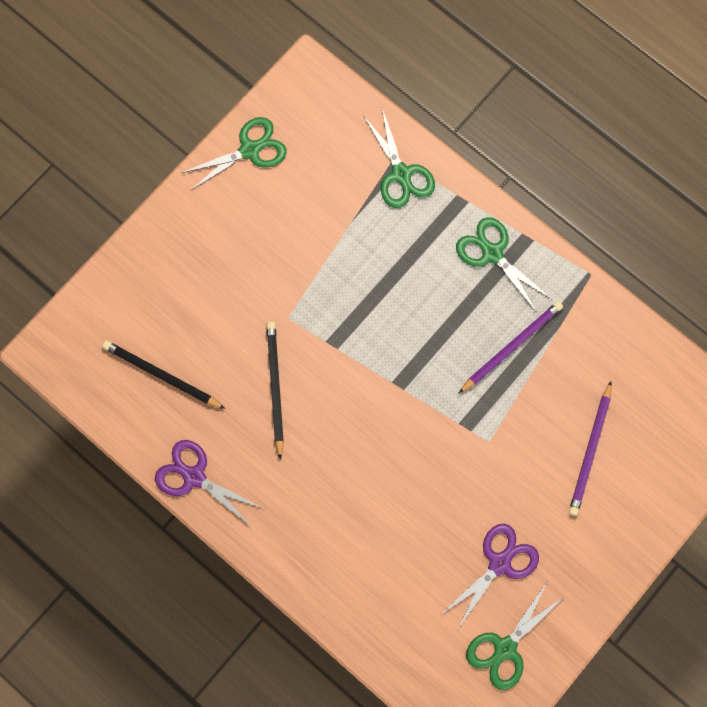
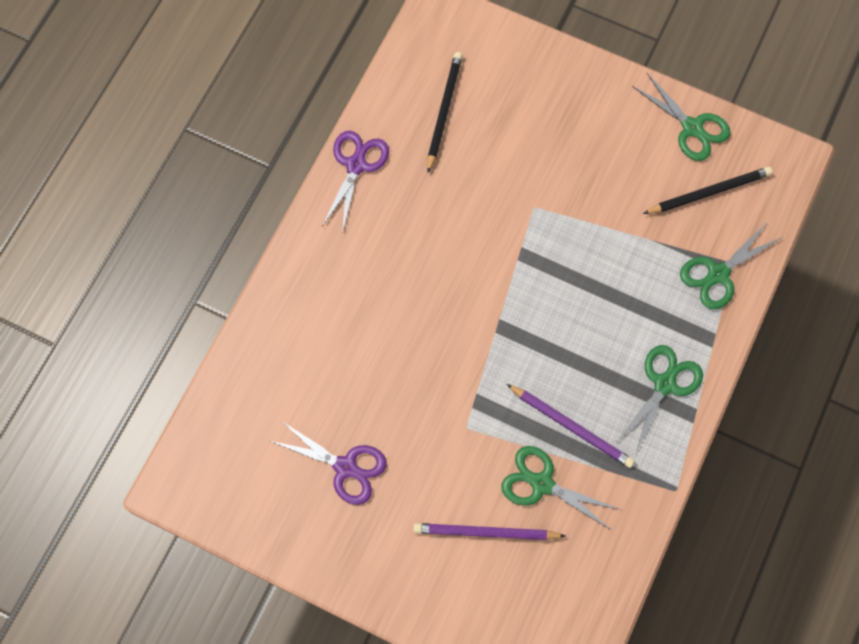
camera: 75 degrees right, 5 degrees down
black pencil [266,322,284,460] -> black pencil moved to [643,167,773,214]
green scissors [466,582,565,690] -> green scissors moved to [502,446,621,530]

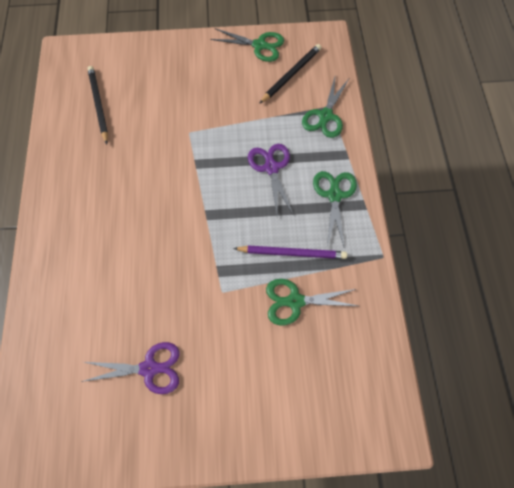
camera: 30 degrees left, 5 degrees down
purple scissors [322,131,389,230] -> purple scissors moved to [248,144,293,215]
purple pencil [413,523,566,540] -> none

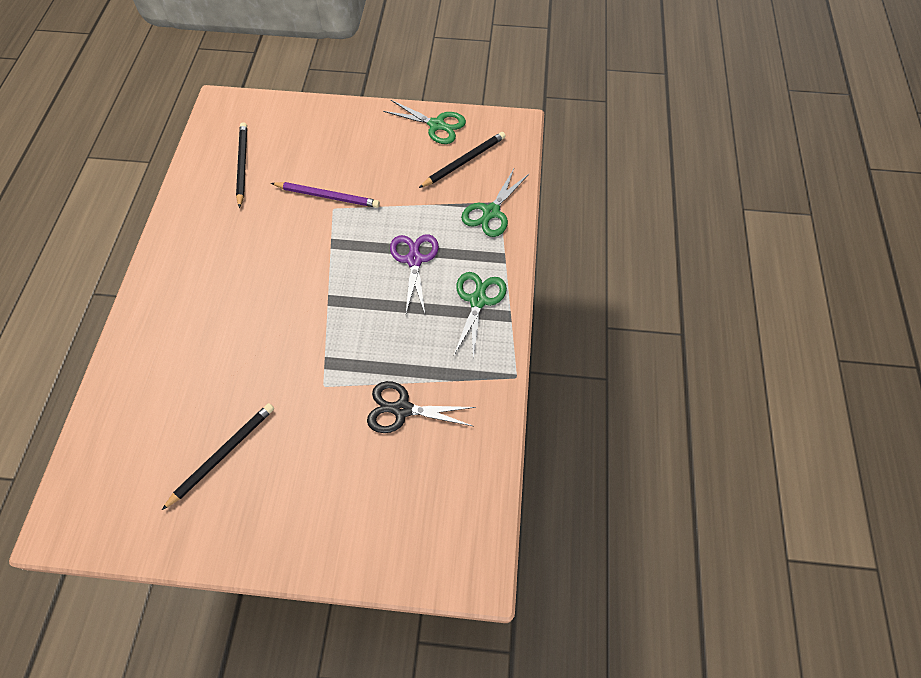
camera: 10 degrees right, 5 degrees down
purple scissors [81,342,179,394] -> black pencil [162,403,274,510]
purple pencil [233,246,347,259] -> purple pencil moved to [271,182,380,208]
green scissors [266,279,358,325] -> black scissors [367,381,476,433]

